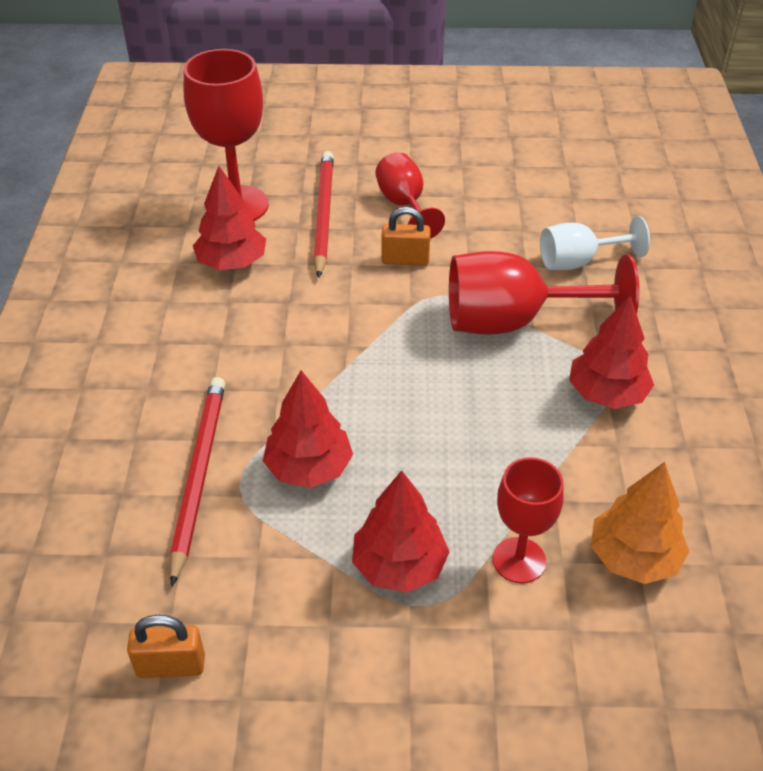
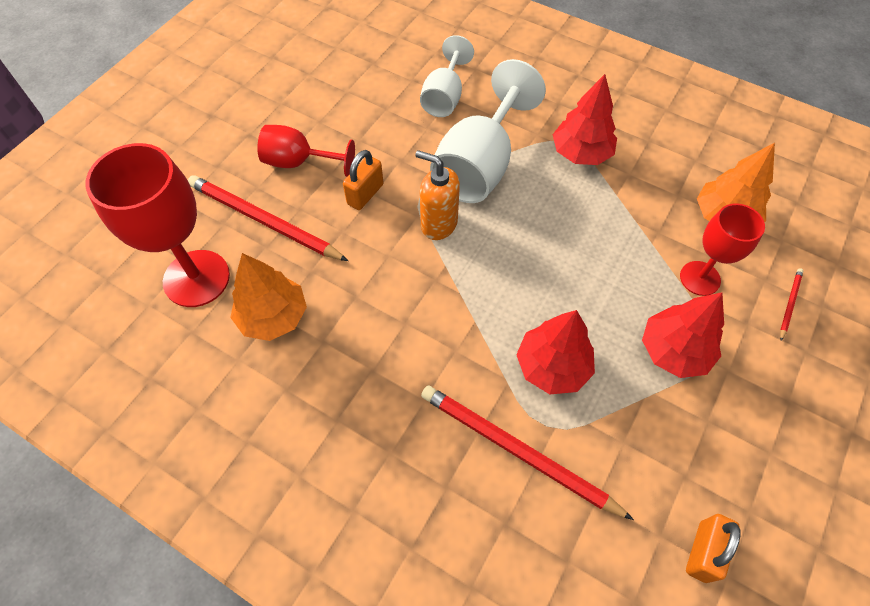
camera: 60 degrees left, 15 degrees up
red tree [193,166,266,270] -> orange tree [230,253,307,341]
red goblet [449,251,640,334] -> white goblet [430,59,546,203]
none -> orange soap dispenser [415,150,460,240]
none -> red pencil [780,268,803,341]

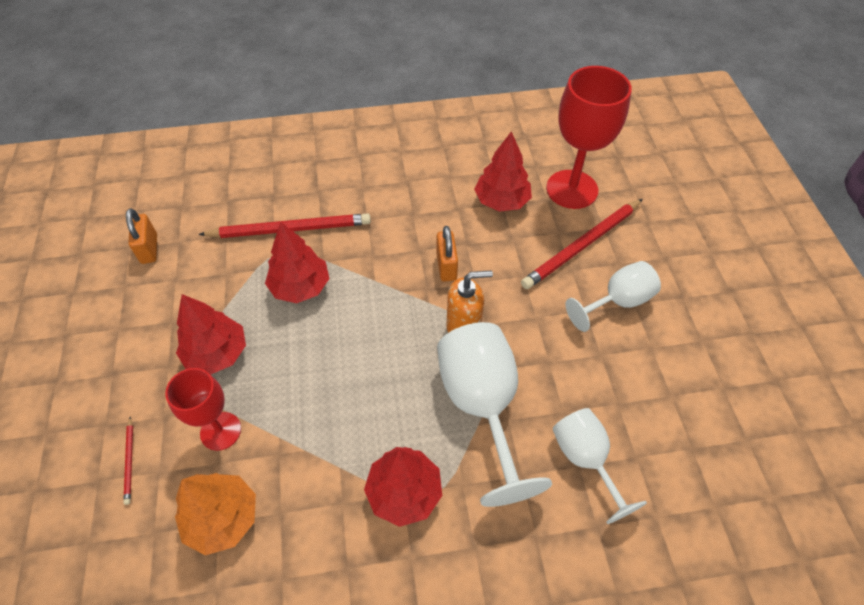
camera: 140 degrees right, 5 degrees down
red pencil [188,175,348,261] -> red pencil turned 150 degrees clockwise [521,199,642,289]
orange tree [230,253,307,341] -> red tree [474,131,532,212]
red goblet [257,125,355,177] -> white goblet [566,261,661,332]
orange padlock [343,150,384,210] -> orange padlock moved to [436,226,458,282]

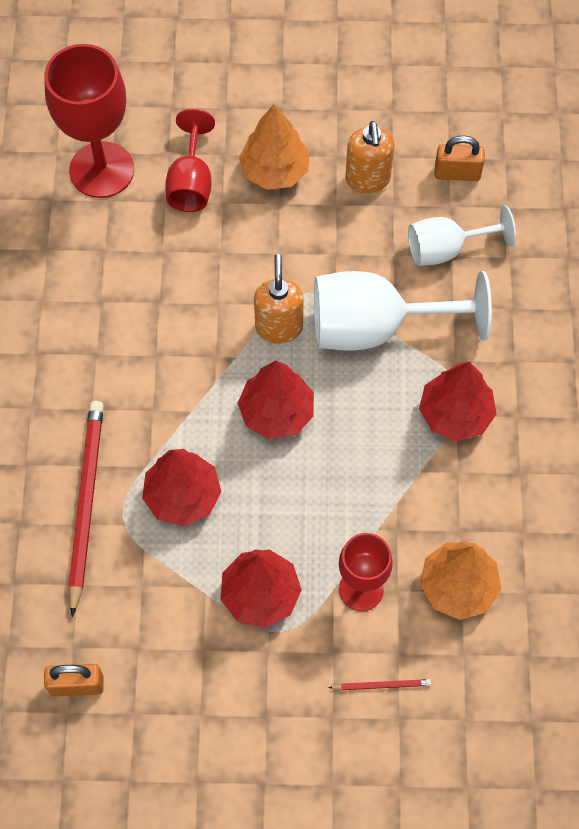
camera: 80 degrees left, 10 degrees up
orange padlock [436,226,458,282] -> orange padlock moved to [435,136,485,181]
red tree [474,131,532,212] -> red tree moved to [238,360,314,439]
red pencil [521,199,642,289] -> red goblet [165,109,215,212]
white goblet [566,261,661,332] -> orange tree [239,104,310,190]
none -> orange soap dispenser [345,121,394,193]

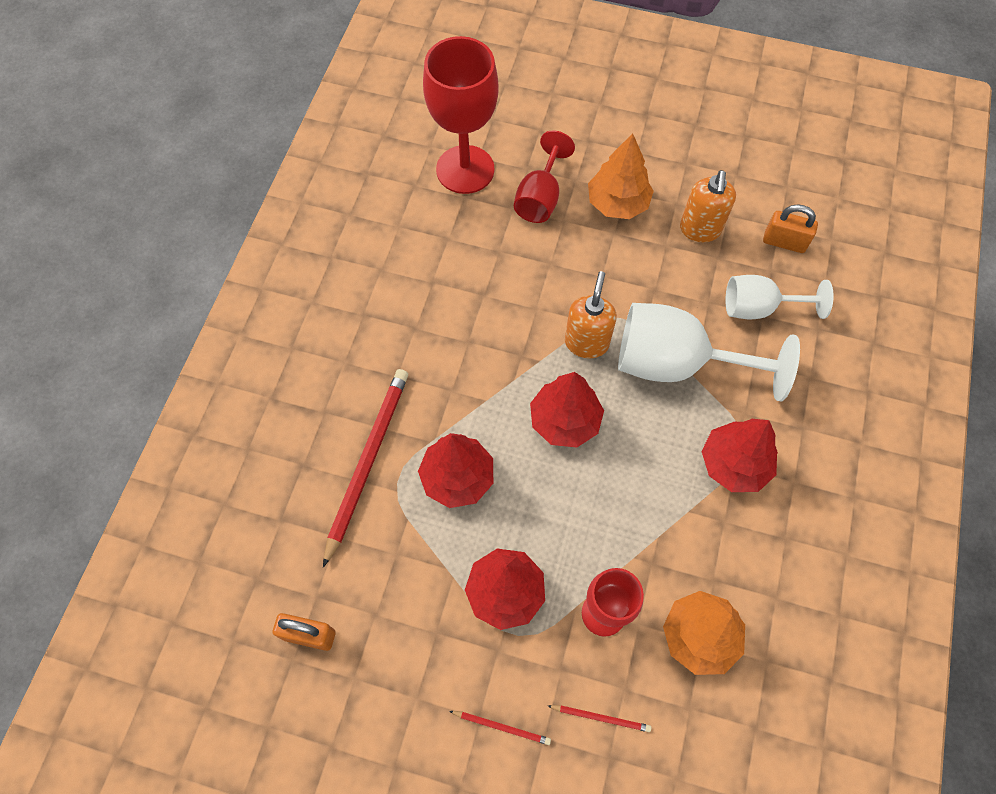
camera: 15 degrees right, 0 degrees up
none -> red pencil [450,711,551,745]

